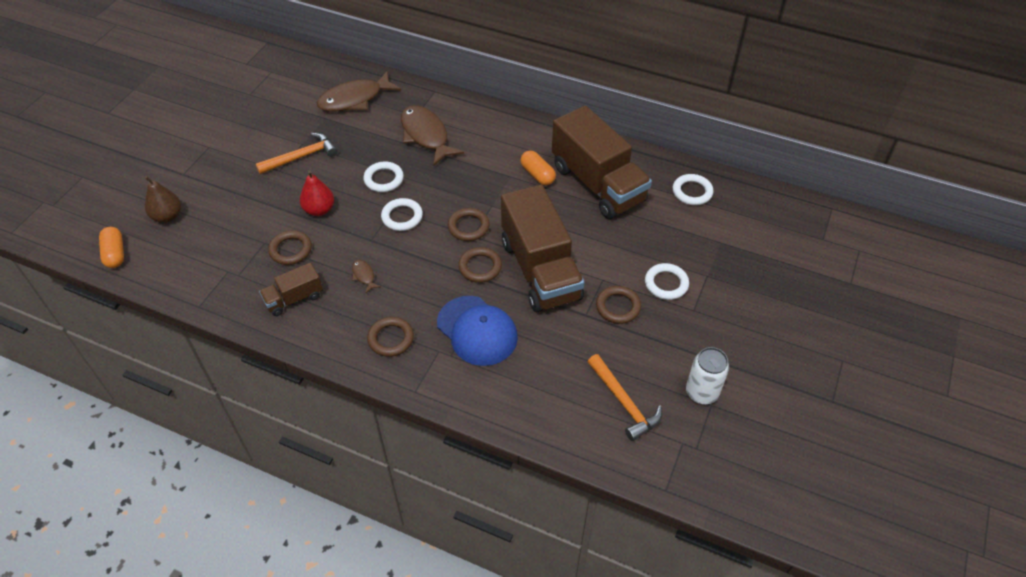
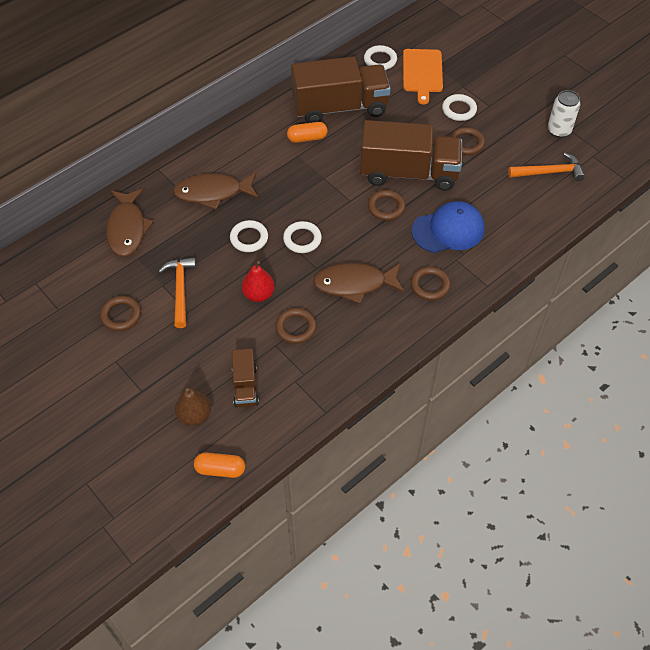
camera: 65 degrees left, 5 degrees up
brown truck [259,262,323,316] -> brown truck moved to [232,348,259,407]
brown fish [352,260,381,293] -> brown fish [313,263,405,304], size x2.32
brown ring [448,208,490,241] -> brown ring moved to [100,296,141,331]
none -> orange cutting board [403,49,443,105]

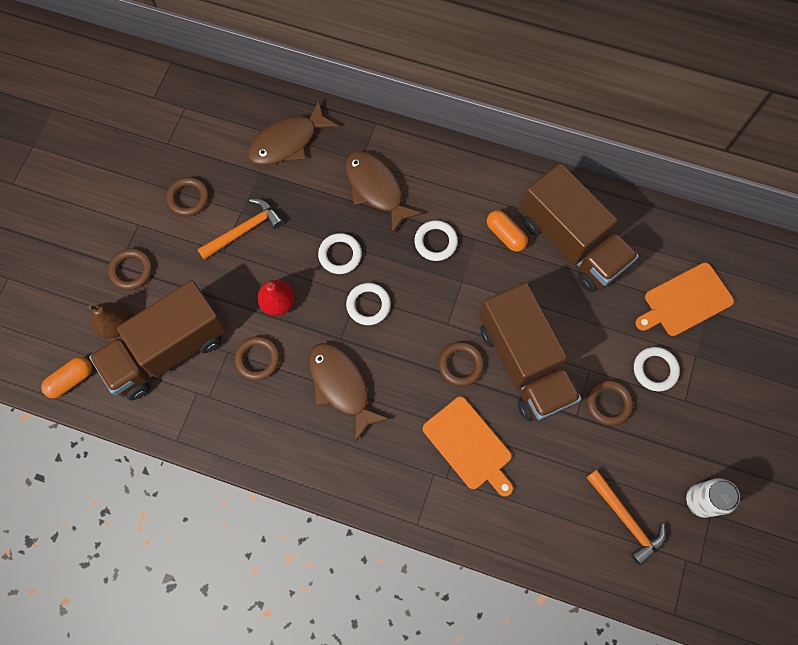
camera: 60 degrees right, 15 degrees up
orange capsule [194,452,245,478] -> orange capsule turned 75 degrees clockwise [41,357,92,398]
brown truck [232,348,259,407] -> brown truck [89,280,227,401], size x2.09
white ring [364,45,397,70] -> white ring moved to [414,220,458,261]
brown ring [411,267,451,301] -> brown ring moved to [108,248,152,290]
blue cap [412,201,484,253] -> orange cutting board [423,397,513,496]

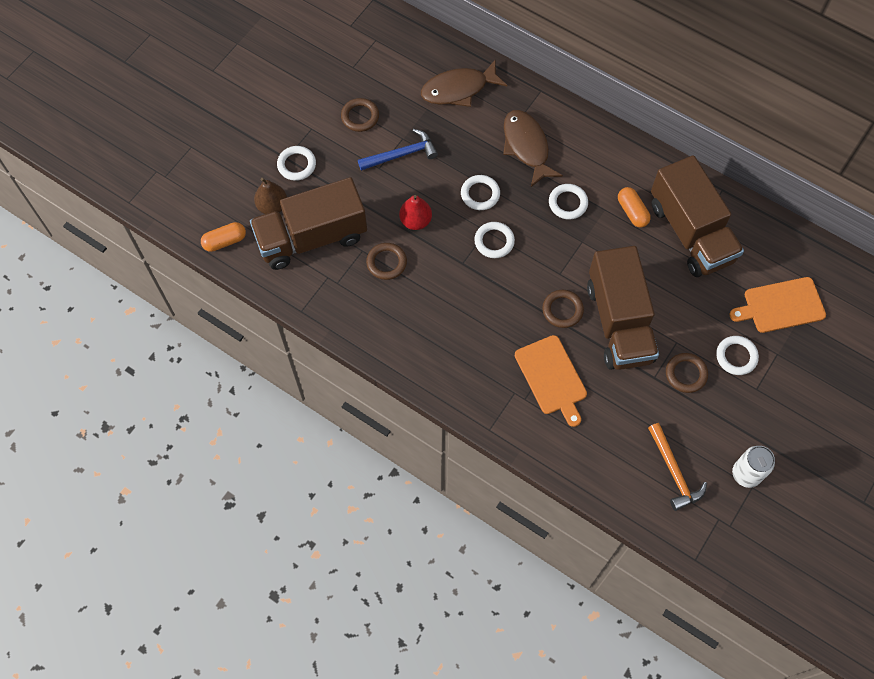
camera: 15 degrees right, 5 degrees down
brown ring [108,248,152,290] -> white ring [277,146,316,181]
orange hammer [197,199,283,260] -> blue hammer [358,129,438,171]
brown fish [309,343,390,442] -> none

